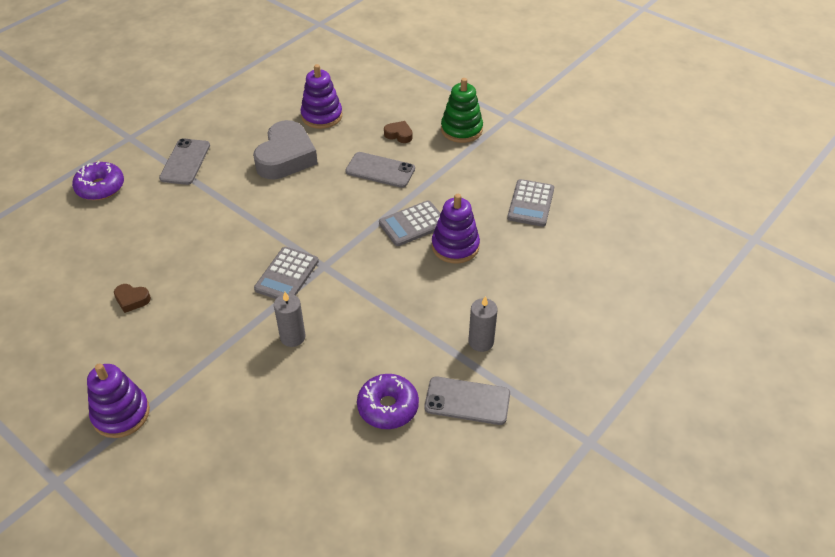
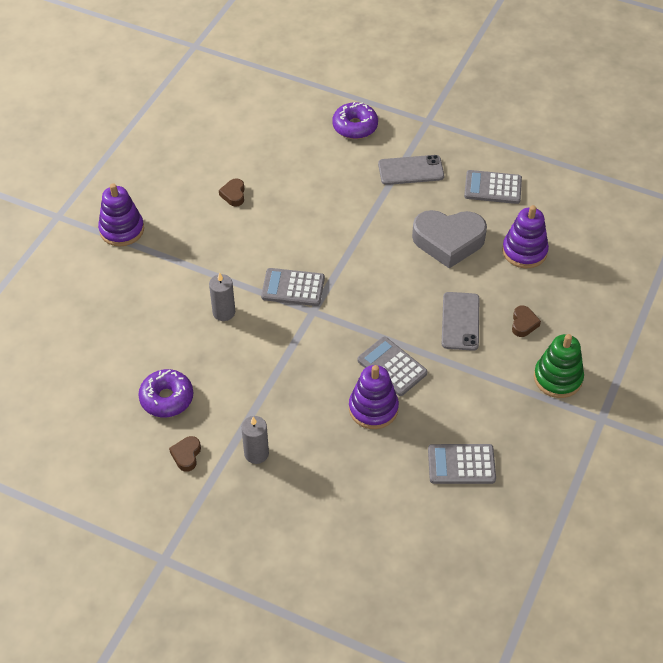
camera: 75 degrees right, 5 degrees up
grey phone [424,376,510,425] -> brown heart [169,436,201,472]
none -> grey calculator [464,170,522,204]

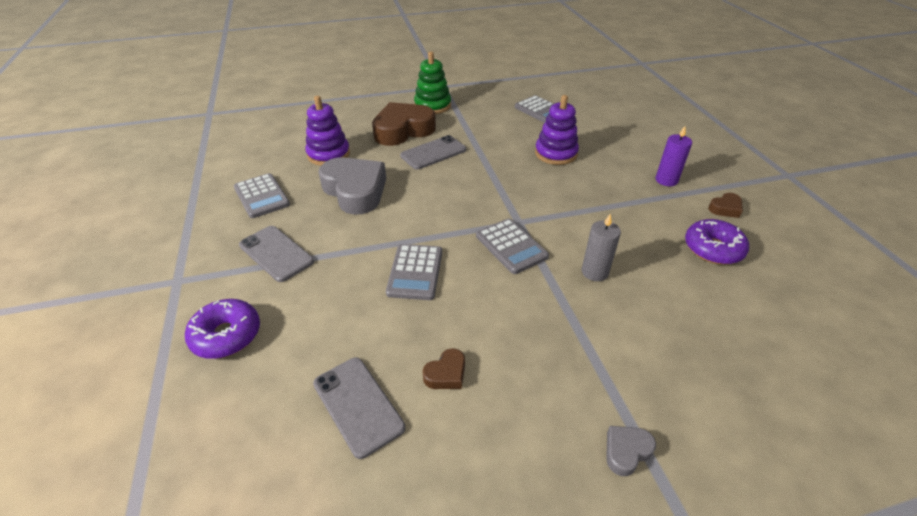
camera: 130 degrees left, 10 degrees down
purple stacking toy [98,183,144,246] -> grey heart [606,426,656,476]
grey candle [241,416,269,464] -> purple candle [656,126,692,186]
grey calculator [357,337,428,396] -> grey calculator moved to [386,244,442,300]
brown heart [512,306,541,337] -> brown heart [372,102,436,146], size x2.30
none -> grey phone [313,358,405,459]

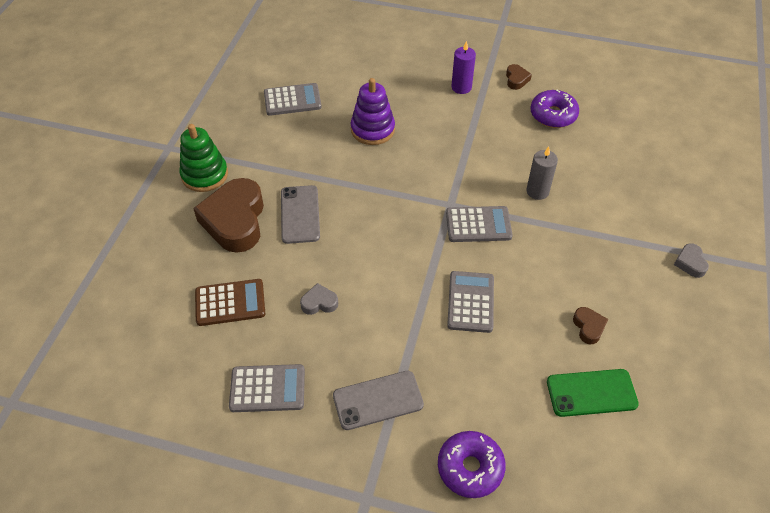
camera: 60 degrees left, 10 degrees up
purple stacking toy [305,96,350,166] -> brown calculator [195,279,265,326]
grey phone [313,358,405,459] -> green phone [547,369,639,417]
grey heart [318,157,386,215] -> grey heart [300,283,338,315], size x0.43
grey calculator [386,244,442,300] -> grey calculator turned 120 degrees counterclockwise [447,271,494,333]

